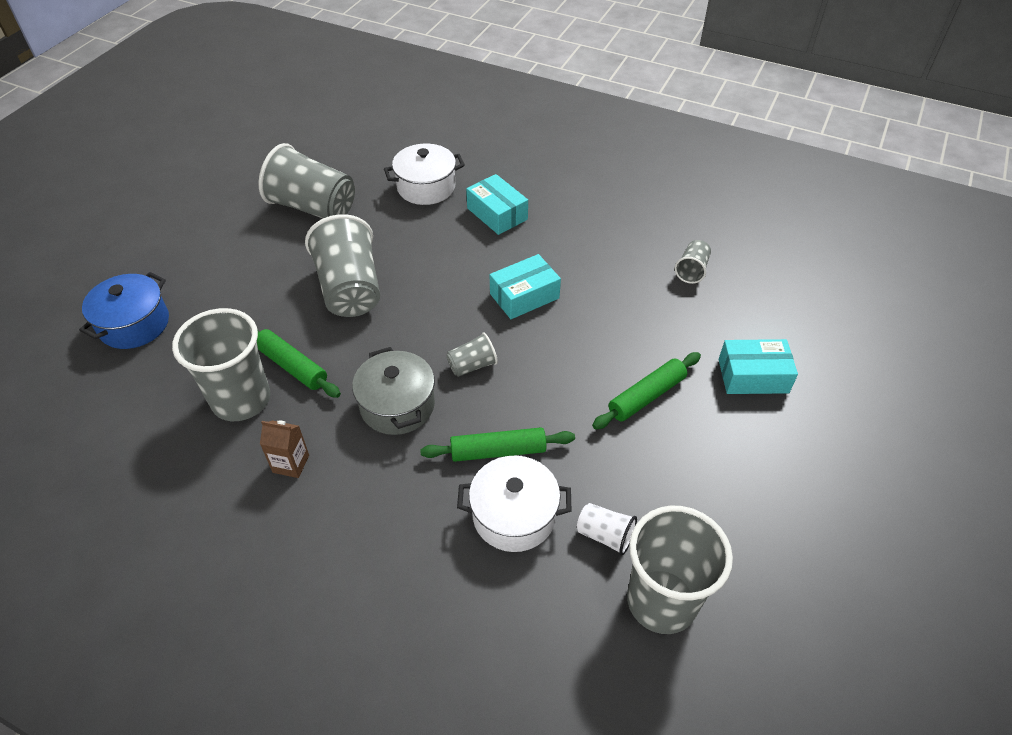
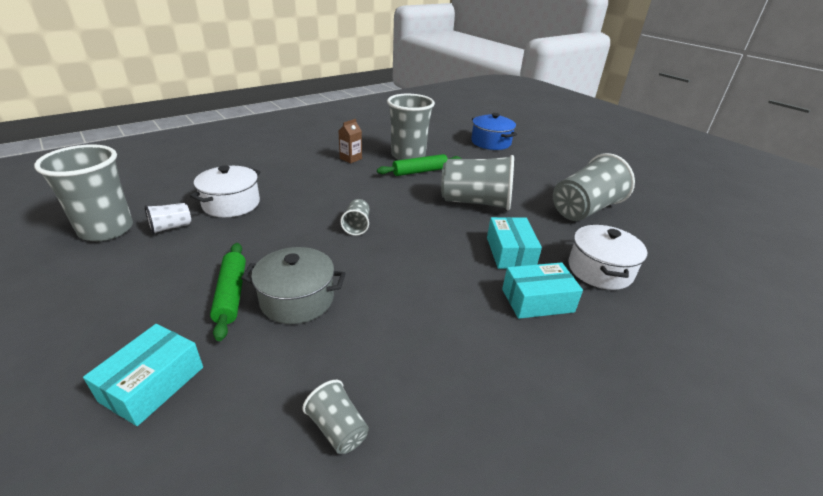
camera: 115 degrees right, 15 degrees down
grey pot [352,347,435,435] -> grey pot moved to [241,247,346,324]
green rolling pin [420,427,575,462] -> none
turquoise box [490,254,561,319] -> turquoise box moved to [487,217,542,269]

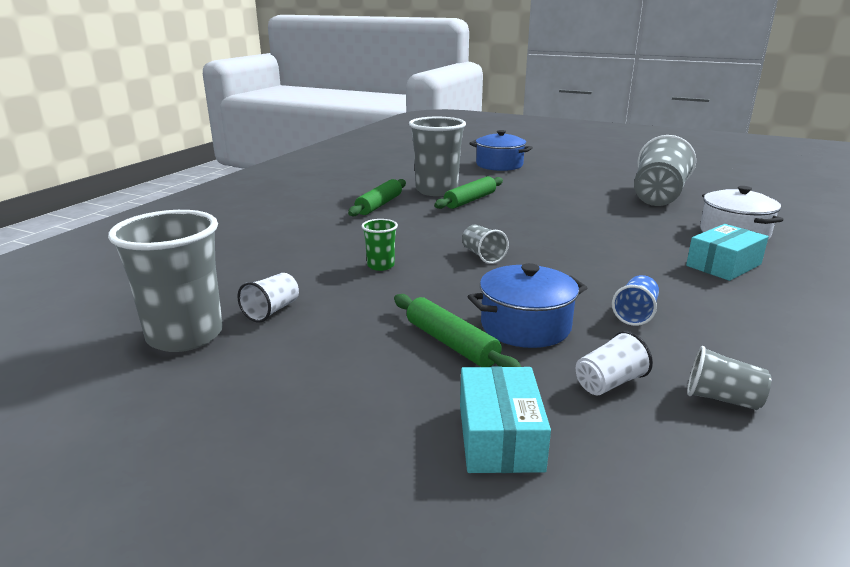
camera: 25 degrees left, 10 degrees down
white pot [190,165,261,217] -> none
grey pot [241,247,346,324] -> blue pot [468,263,587,348]
brown carton [338,119,362,163] -> green rolling pin [348,179,406,216]
grey cup [441,155,514,210] -> none
turquoise box [487,217,542,269] -> none
none -> green cup [361,219,398,271]
none -> white cup [576,331,653,396]
none -> blue cup [612,275,659,326]

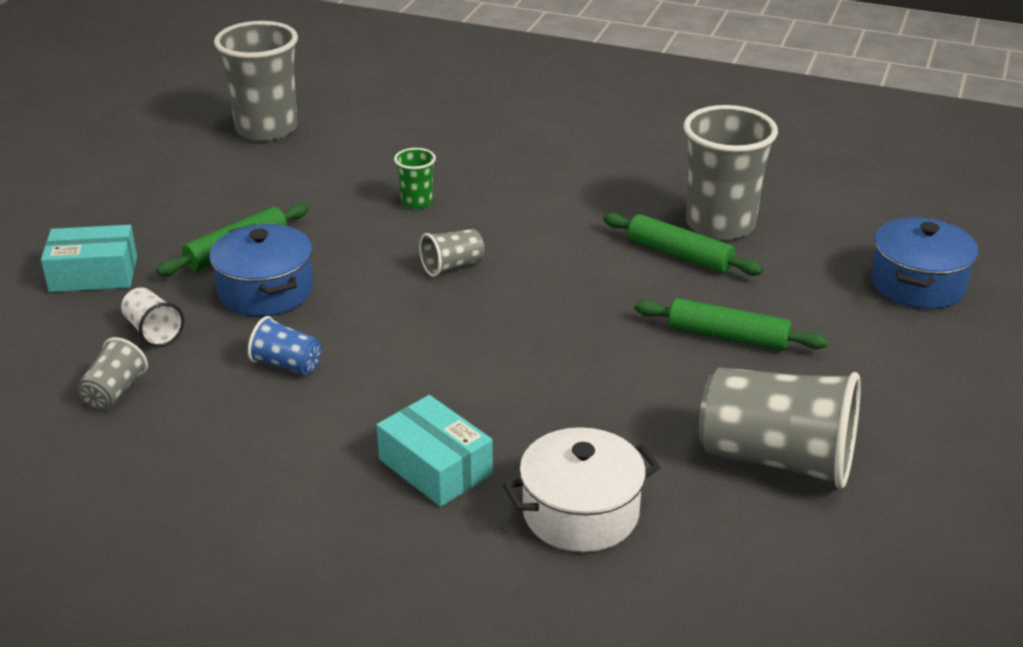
camera: 85 degrees right, 10 degrees up
white cup [237,273,299,323] -> none
green rolling pin [348,179,406,216] -> green rolling pin moved to [634,298,828,351]

